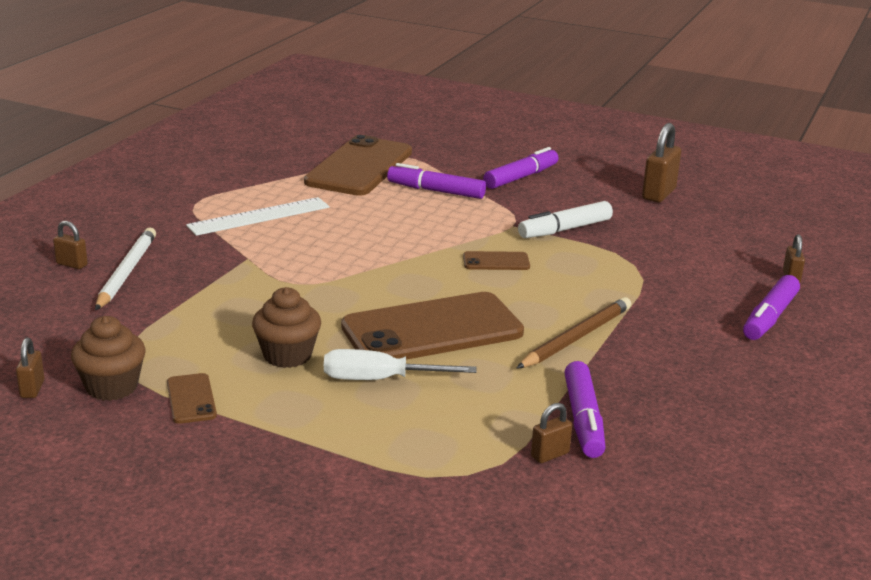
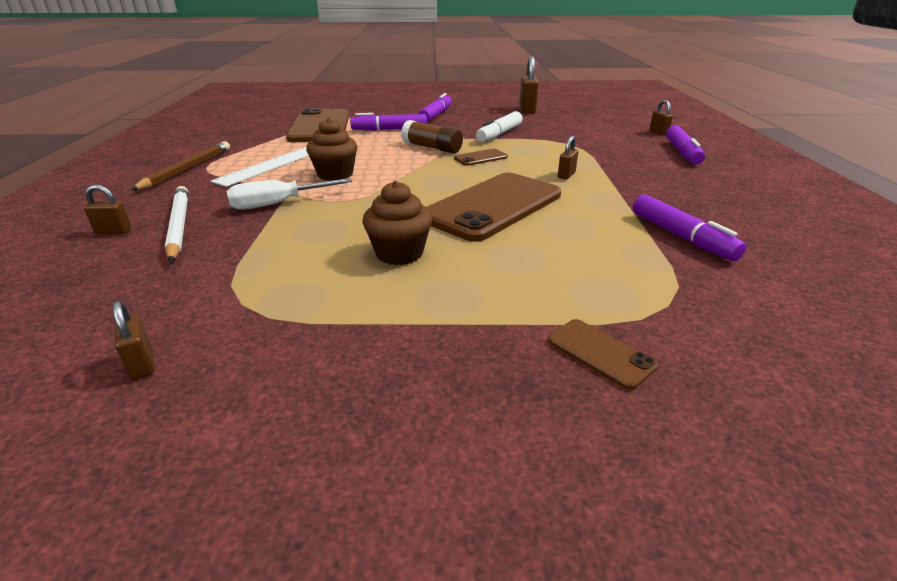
camera: 25 degrees left, 5 degrees up
brown cupcake [71,316,146,401] -> brown cupcake moved to [306,118,358,181]
brown phone [167,373,217,424] -> brown phone moved to [548,319,658,390]
white screwdriver [324,349,476,380] -> white screwdriver moved to [226,178,352,210]
brown pencil [517,297,631,368] -> brown pencil moved to [131,141,230,190]
brown padlock [531,403,572,463] -> brown padlock moved to [558,136,578,179]
none -> brown glue stick [401,120,463,153]

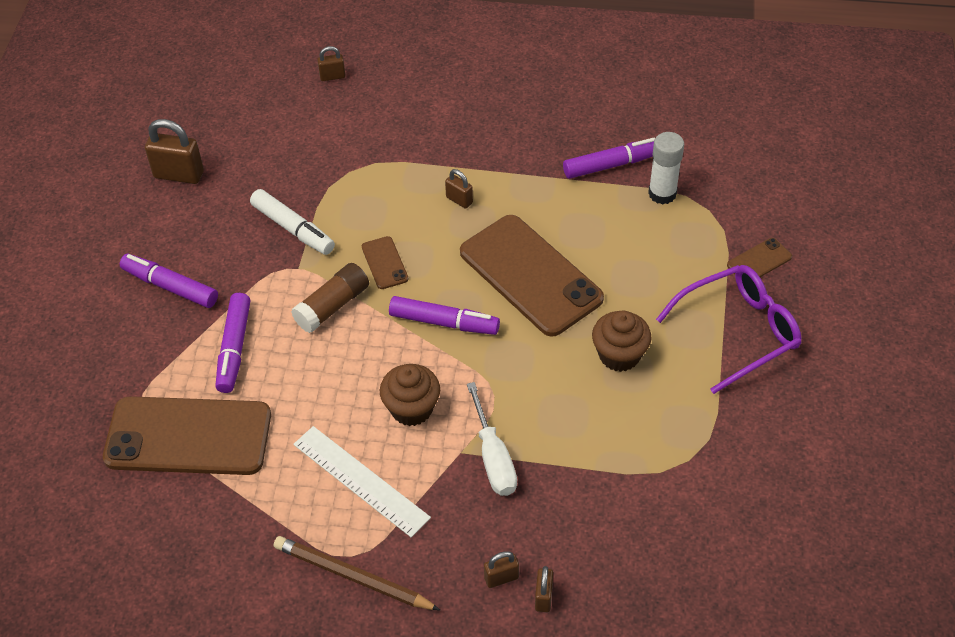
camera: 80 degrees left, 20 degrees up
brown padlock [113,301,154,379] -> brown padlock moved to [484,551,519,588]
white pencil [165,186,188,262] -> none
purple marker [666,125,705,165] -> purple marker moved to [389,296,500,335]
none -> white glue stick [648,132,684,205]
none -> purple glasses [656,265,802,394]

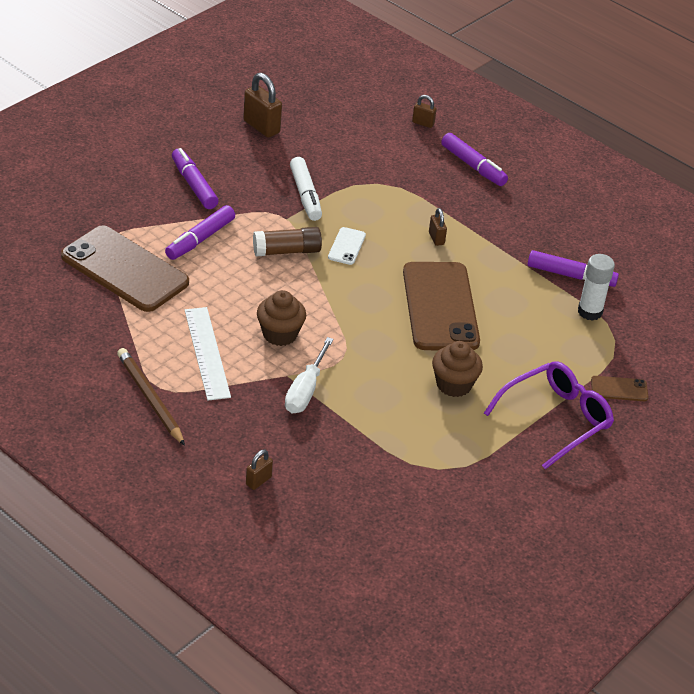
camera: 30 degrees right, 10 degrees down
brown phone [362,236,408,289] -> white phone [328,227,366,265]
purple marker [389,296,500,335] -> purple marker moved to [441,133,508,186]
brown padlock [484,551,519,588] -> none
purple glasses [656,265,802,394] -> purple glasses turned 45 degrees counterclockwise [484,361,614,469]

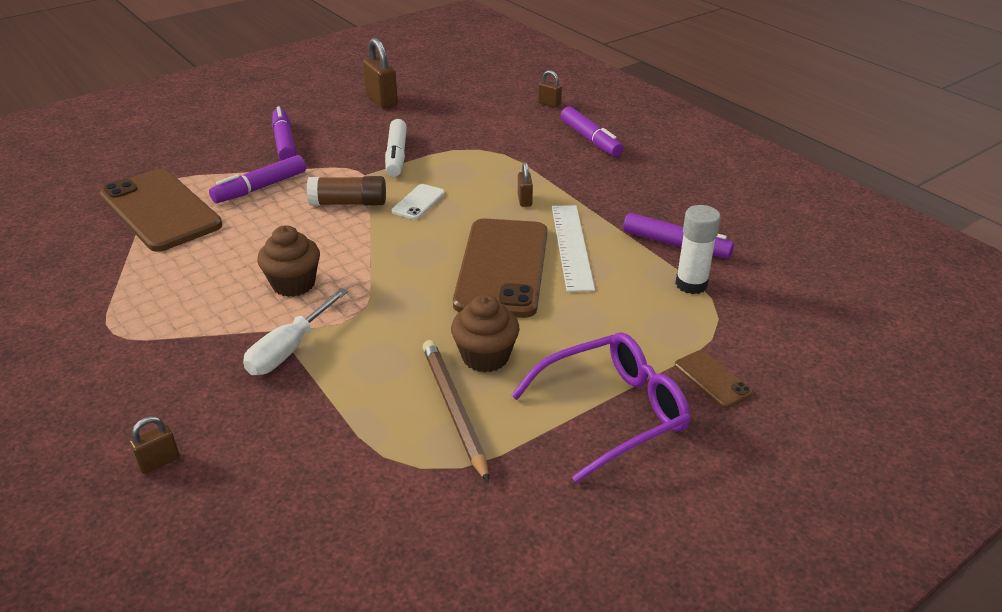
camera: 15 degrees right, 5 degrees down
brown pencil [117,348,185,446] -> brown pencil moved to [422,340,489,483]
white ruler [185,307,231,400] -> white ruler moved to [552,205,595,292]
brown phone [591,376,648,401] -> brown phone turned 45 degrees clockwise [675,350,753,408]

